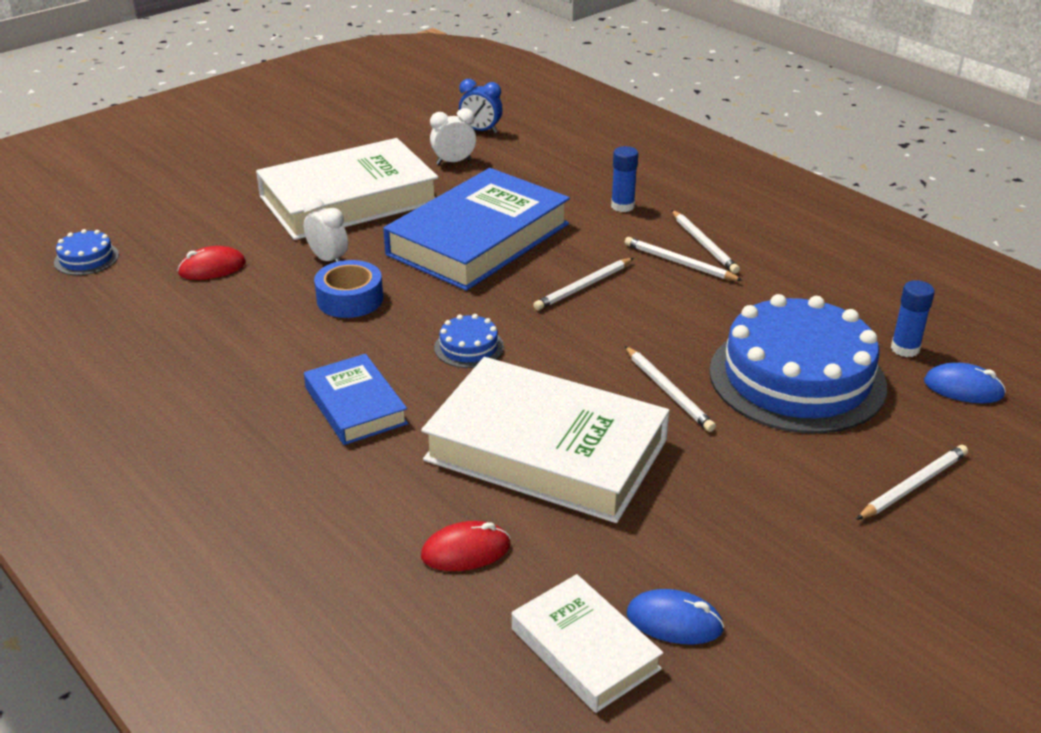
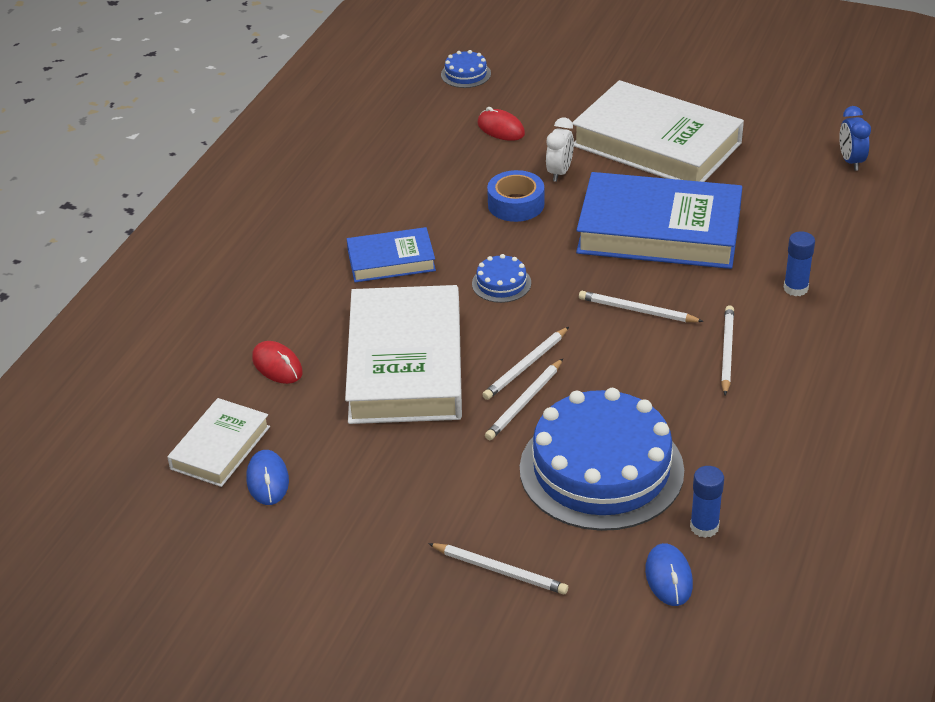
camera: 65 degrees right, 5 degrees up
blue book [304,354,408,445] -> blue book turned 45 degrees clockwise [347,227,436,282]
white clock [430,108,476,165] -> none
white pencil [672,210,740,274] -> white pencil moved to [482,327,569,400]

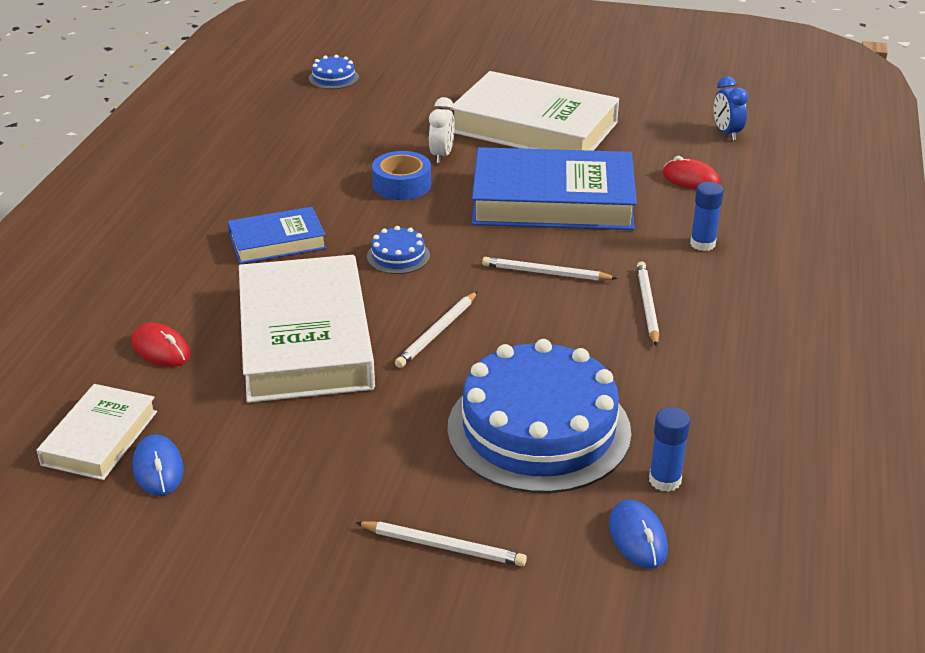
camera: 10 degrees left, 5 degrees down
red mouse [477,107,525,141] -> red mouse moved to [663,156,721,190]
white pencil [485,359,563,440] -> none

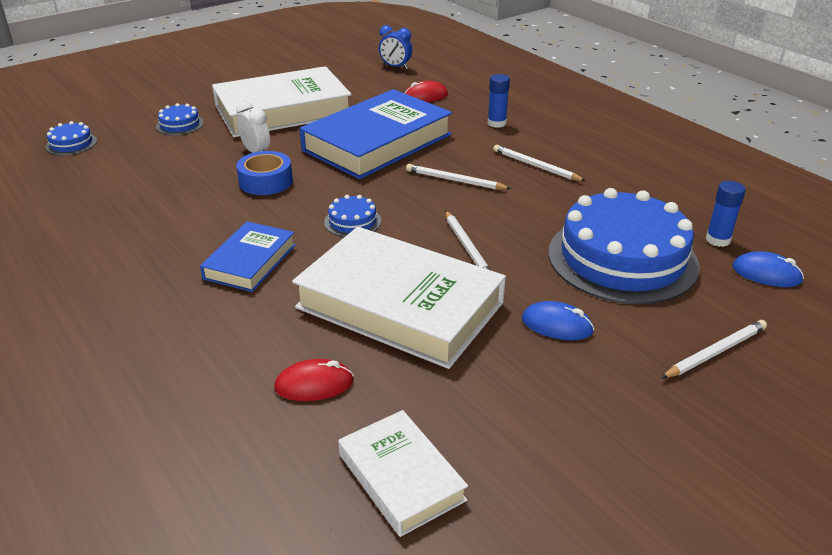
camera: 50 degrees left, 0 degrees up
blue mouse [133,434,184,496] -> blue mouse moved to [522,301,594,340]
white pencil [482,257,618,281] -> white pencil turned 60 degrees clockwise [406,164,511,190]
none -> blue cake [156,103,204,135]

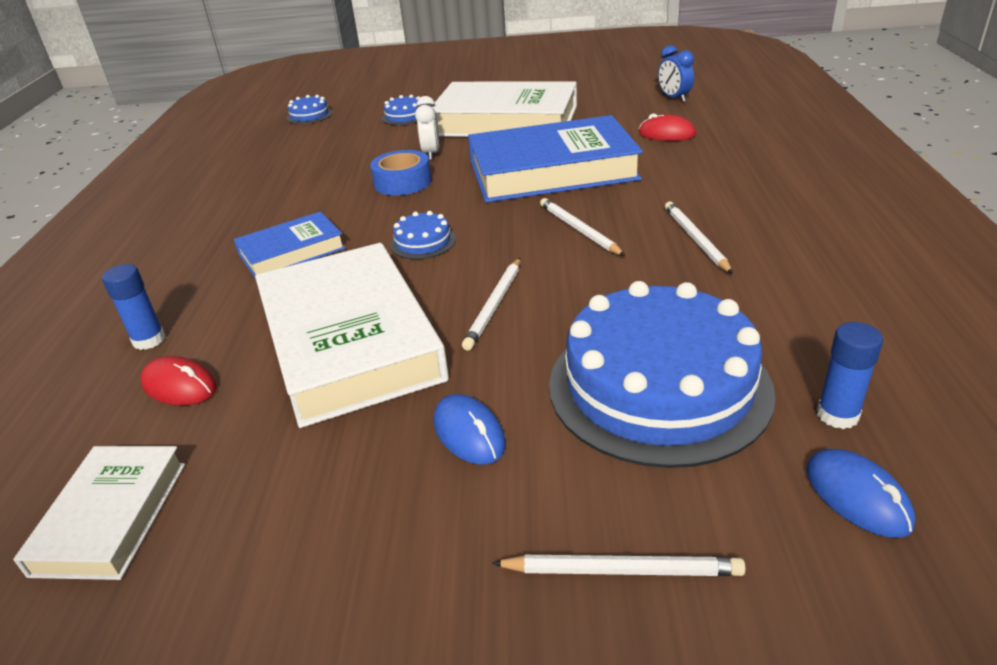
camera: 40 degrees right, 0 degrees up
blue glue stick [488,74,510,128] -> blue glue stick moved to [102,264,165,350]

